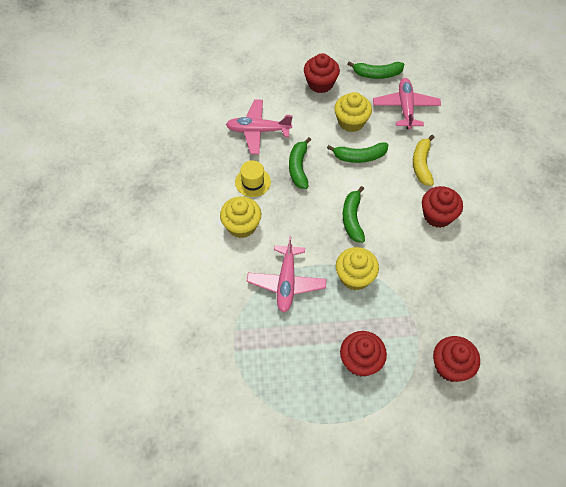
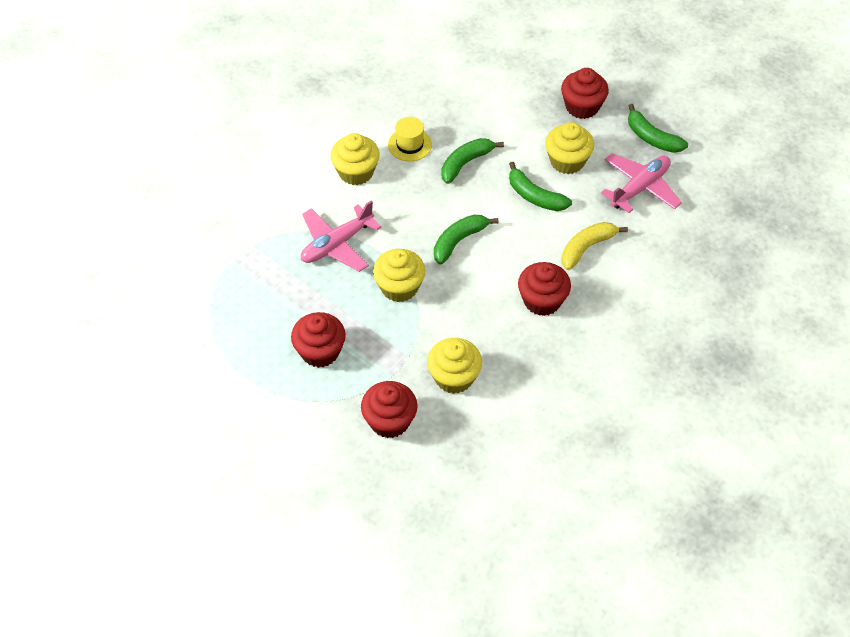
camera: 45 degrees right, 5 degrees down
pink plane [226,100,292,154] -> none
none -> yellow cupcake [427,338,482,394]

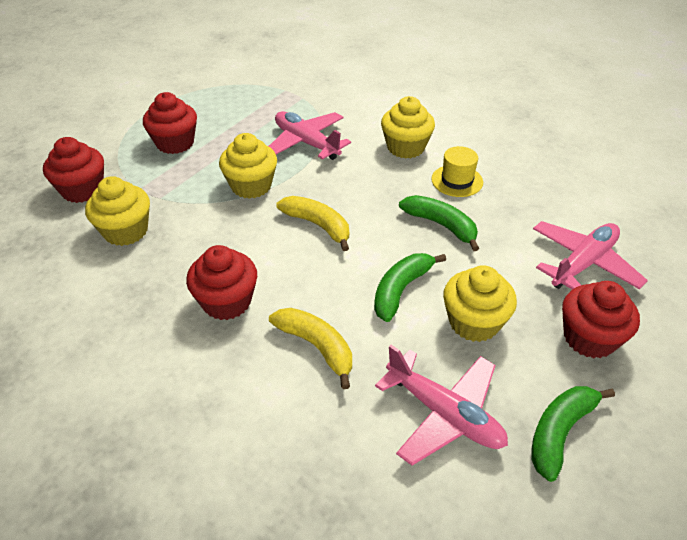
camera: 85 degrees right, 10 degrees down
green banana [434,215,499,265] -> yellow banana [276,196,349,251]
none -> pink plane [533,221,648,290]

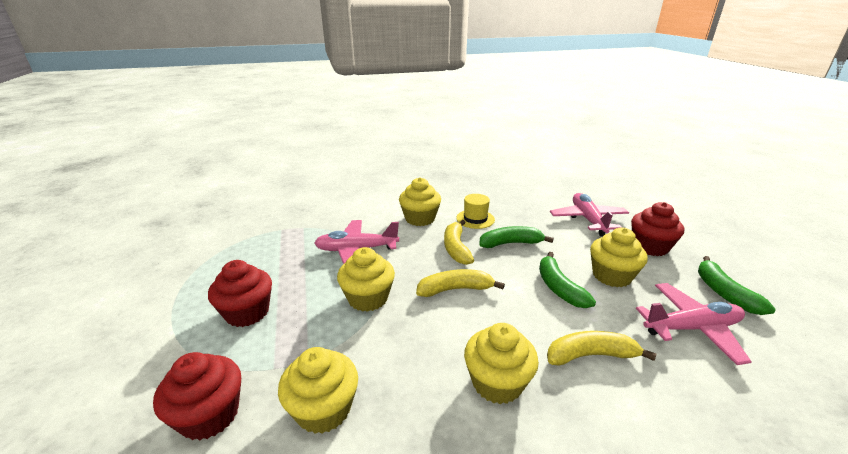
camera: 50 degrees left, 15 degrees down
red cupcake [186,245,257,320] -> yellow cupcake [464,323,539,404]
none -> yellow banana [444,220,474,265]

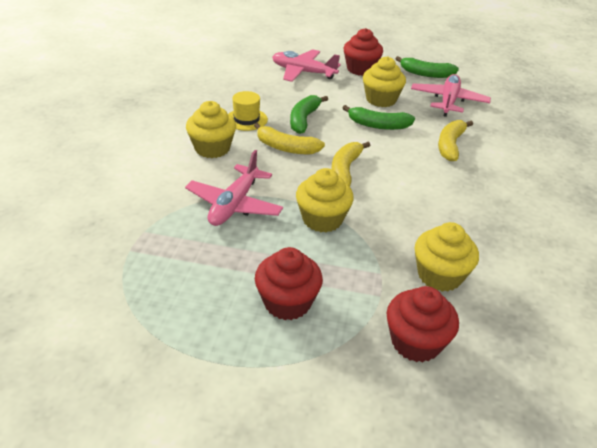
camera: 65 degrees left, 10 degrees up
yellow cupcake [464,323,539,404] -> none

